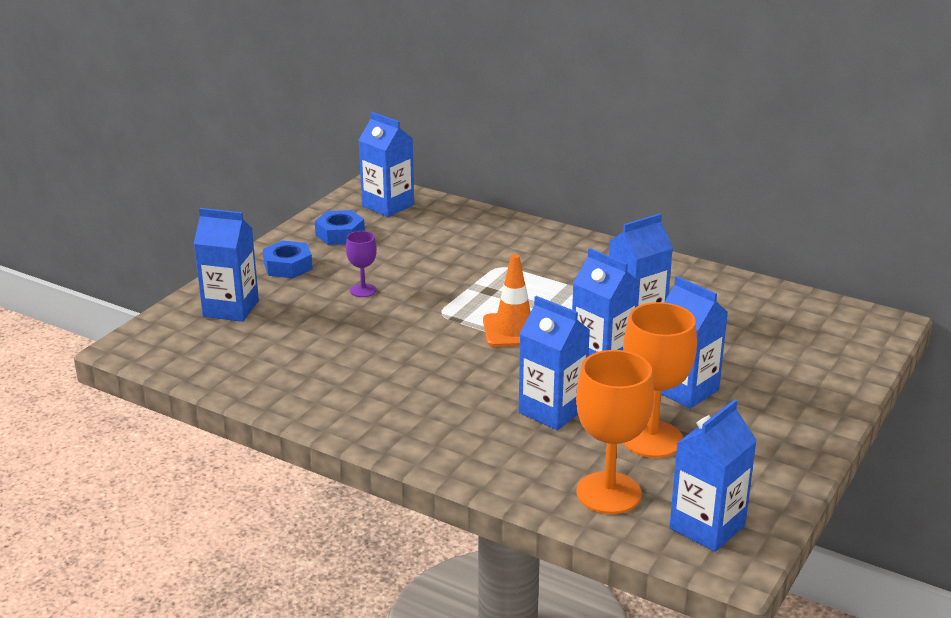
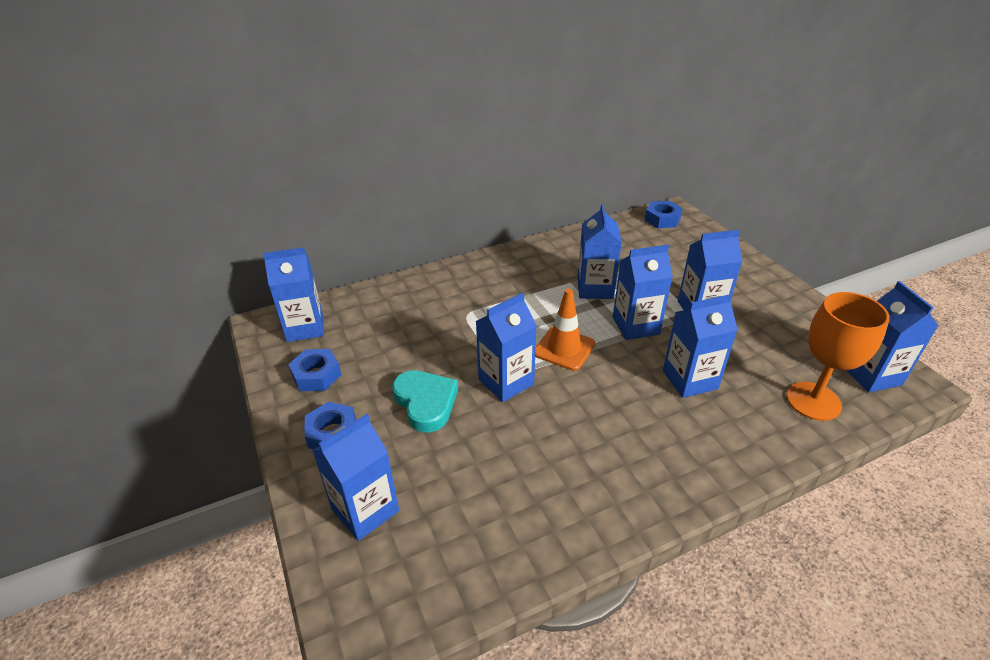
camera: 55 degrees left, 10 degrees up
purple goblet [346,231,377,297] -> turquoise heart [392,370,458,433]
orange goblet [623,302,697,458] -> none
none -> blue carton [476,293,537,402]
none -> blue nut [645,201,683,228]

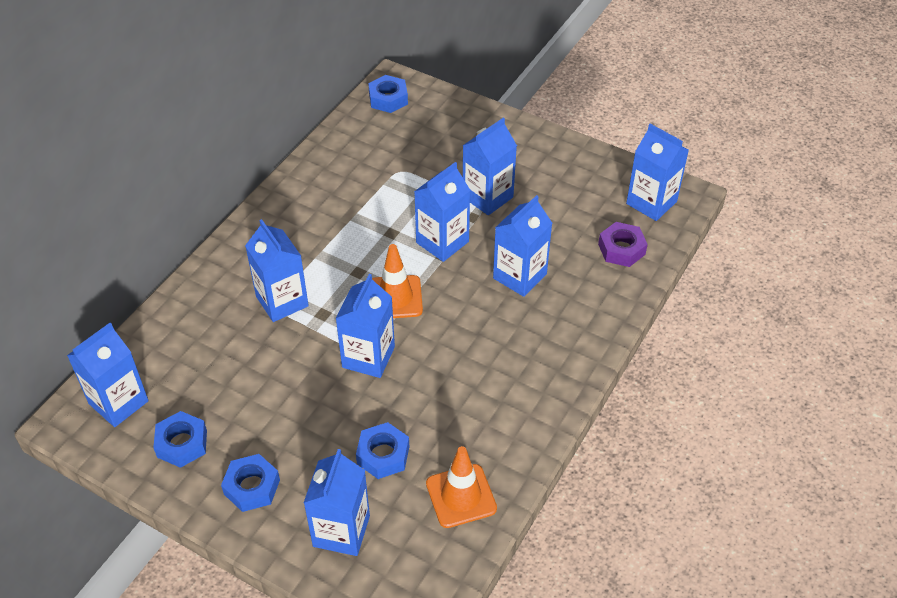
camera: 35 degrees left, 10 degrees up
turquoise heart [392,370,458,433] -> none
blue carton [577,204,622,299] -> blue carton moved to [245,219,309,322]
orange goblet [786,292,890,421] -> purple nut [598,222,648,267]
none -> blue nut [356,422,409,479]
none -> orange traffic cone [426,446,497,528]

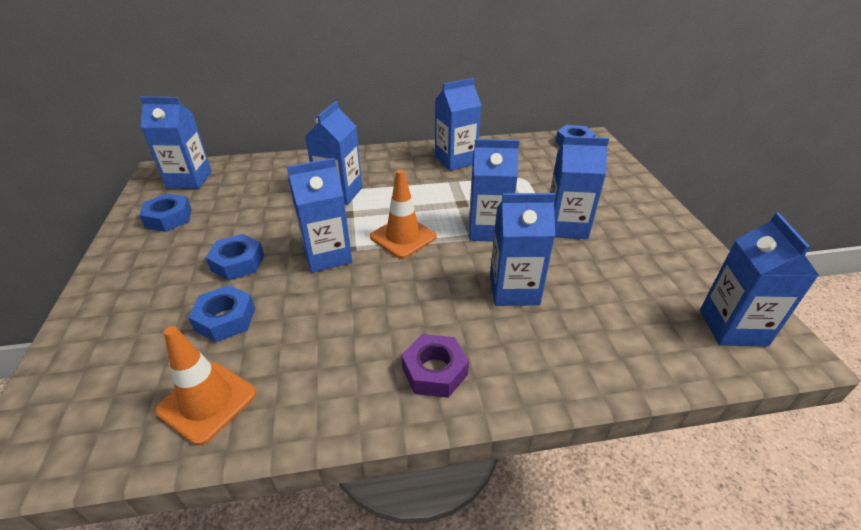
camera: 50 degrees right, 10 degrees down
blue nut [221,454,280,512] -> blue nut moved to [205,234,264,281]
blue carton [304,449,370,556] -> blue carton moved to [435,78,482,171]
purple nut [598,222,648,267] -> purple nut moved to [401,334,469,398]

